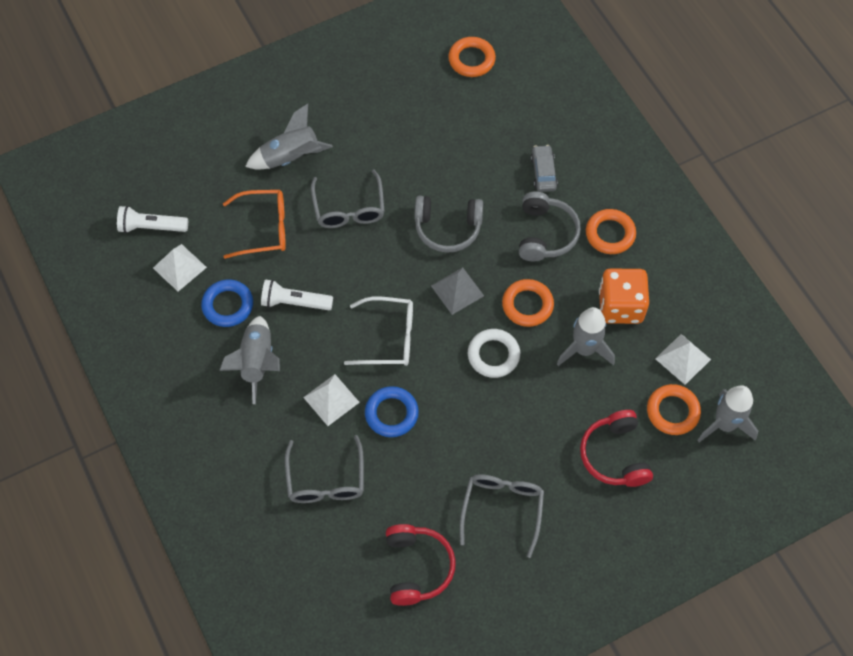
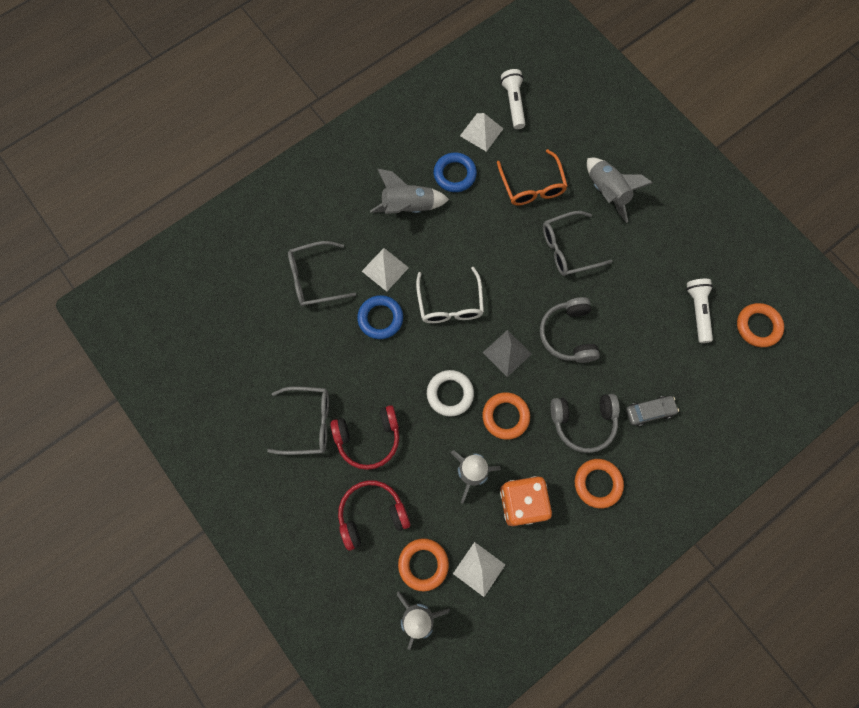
camera: 80 degrees right, 10 degrees up
white flashlight [261,280,333,310] -> white flashlight moved to [686,279,713,343]
red headphones [386,524,456,606] -> red headphones moved to [330,405,399,470]

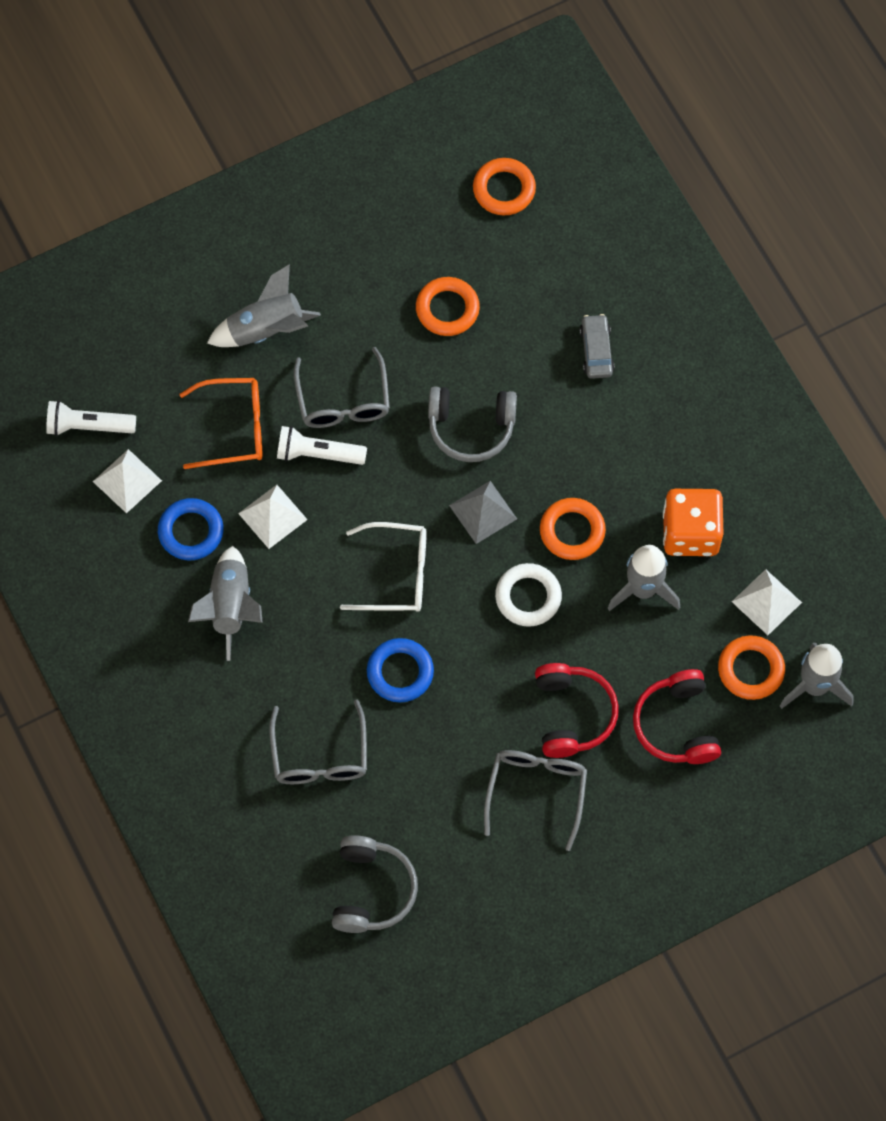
camera: 80 degrees left, 5 degrees down
white pyramid [362,248,409,292] -> white pyramid moved to [238,485,308,549]
grey headphones [550,394,620,453] -> grey headphones moved to [332,835,418,933]
orange ring [575,459,624,508] -> orange ring moved to [416,277,480,336]
white flashlight [686,279,713,343] -> white flashlight moved to [277,426,367,465]

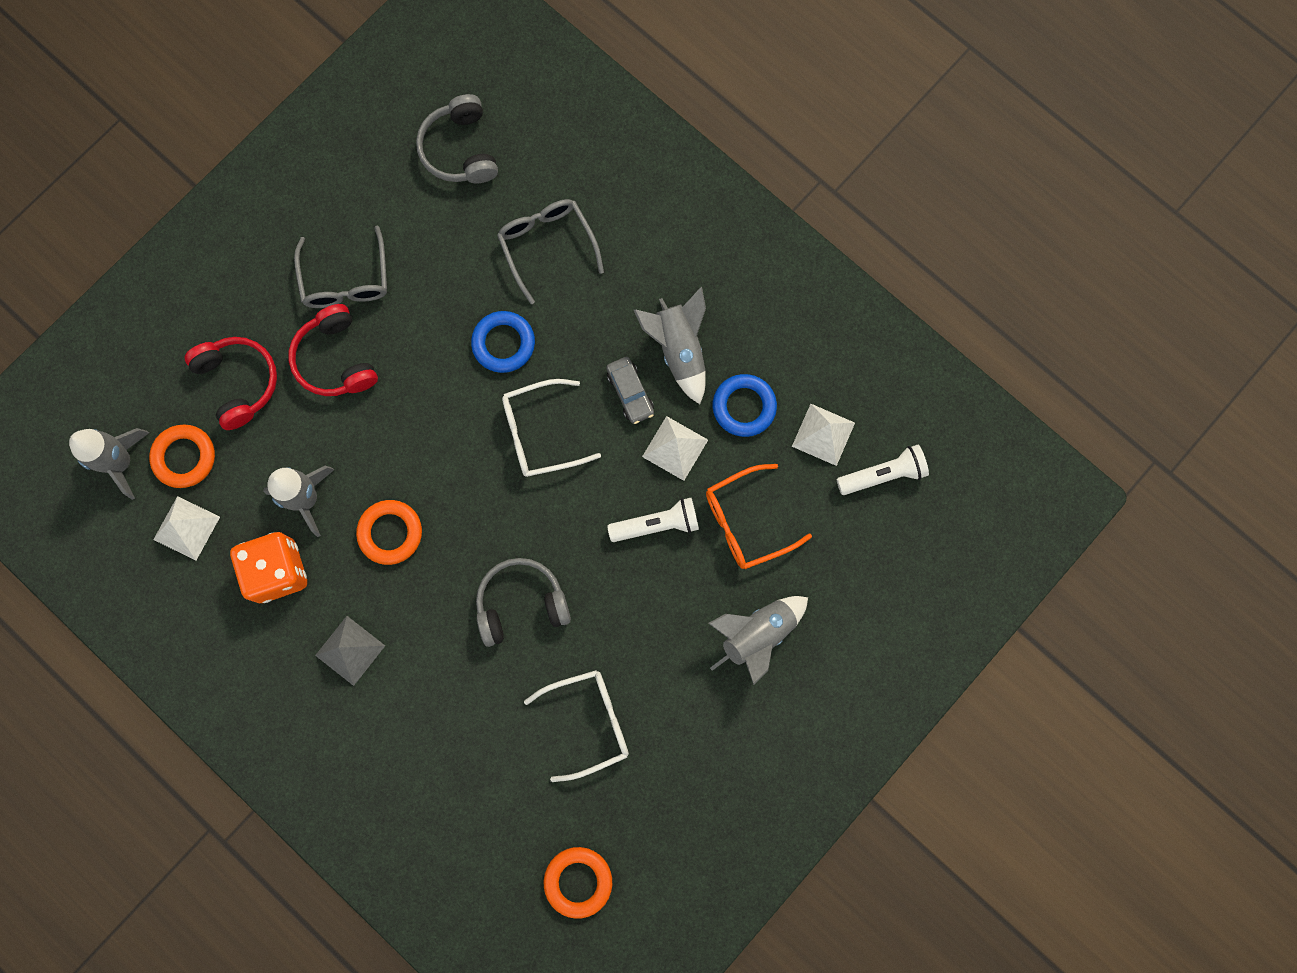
camera: 160 degrees right, 10 degrees up
grey glasses [294,347,390,428] -> none
orange ring [416,277,480,336] -> white glasses [524,670,629,782]
grey pyramid [449,481,517,544] -> grey pyramid moved to [315,616,385,686]
white ring [495,563,562,627] -> none
grey car [580,314,614,379] -> grey car moved to [606,357,654,424]

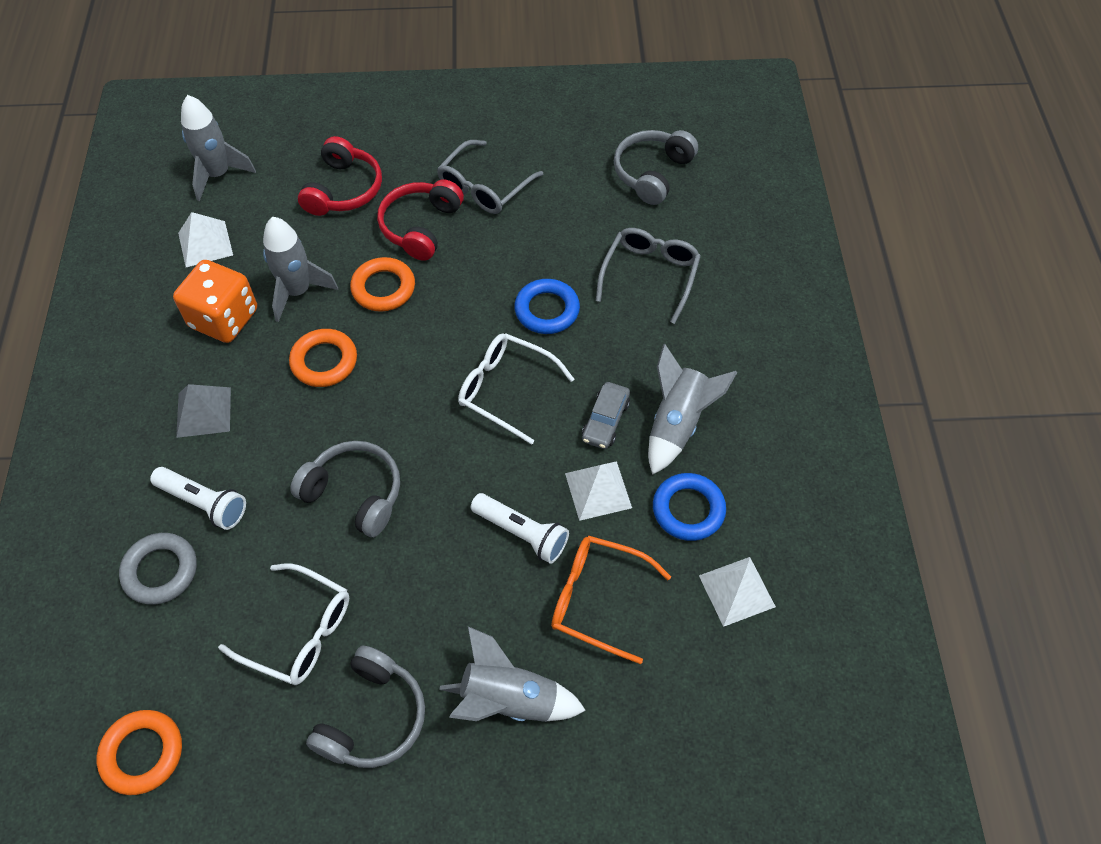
camera: 45 degrees right, 20 degrees down
orange ring [149,425,215,488] -> orange ring moved to [350,257,415,312]
white flashlight [837,445,929,495] -> white flashlight moved to [150,467,246,530]
none -> grey ring [119,533,197,605]
none -> grey headphones [306,646,425,768]

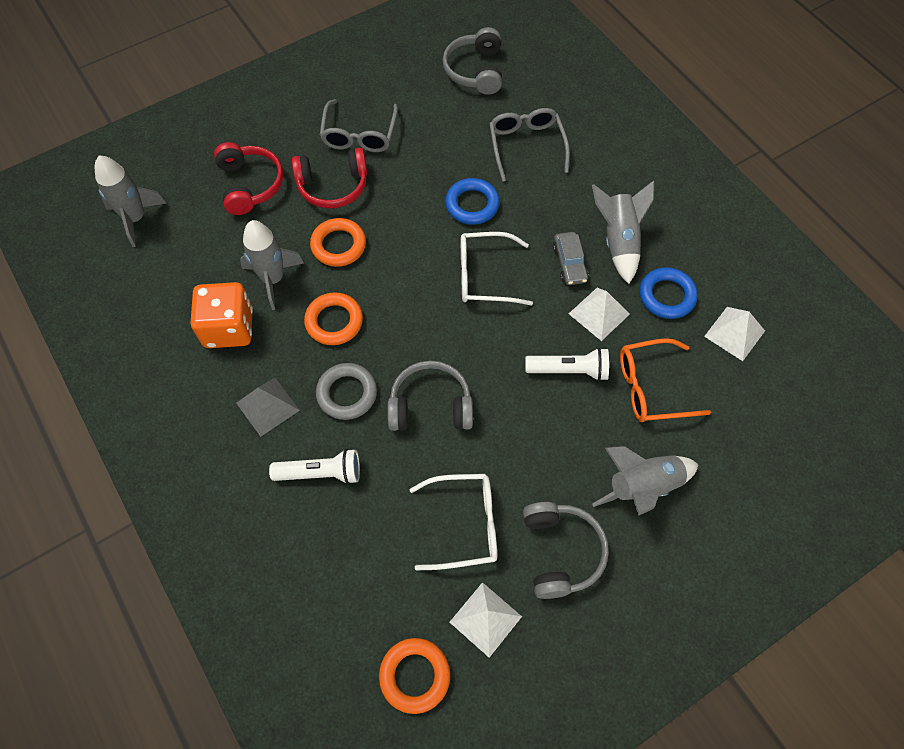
camera: 30 degrees left, 5 degrees up
grey ring [119,533,197,605] -> grey ring moved to [316,363,377,420]
white pyramid [178,212,233,267] -> white pyramid moved to [450,582,522,658]
red headphones [377,179,464,261] -> red headphones turned 90 degrees counterclockwise [292,148,367,208]

